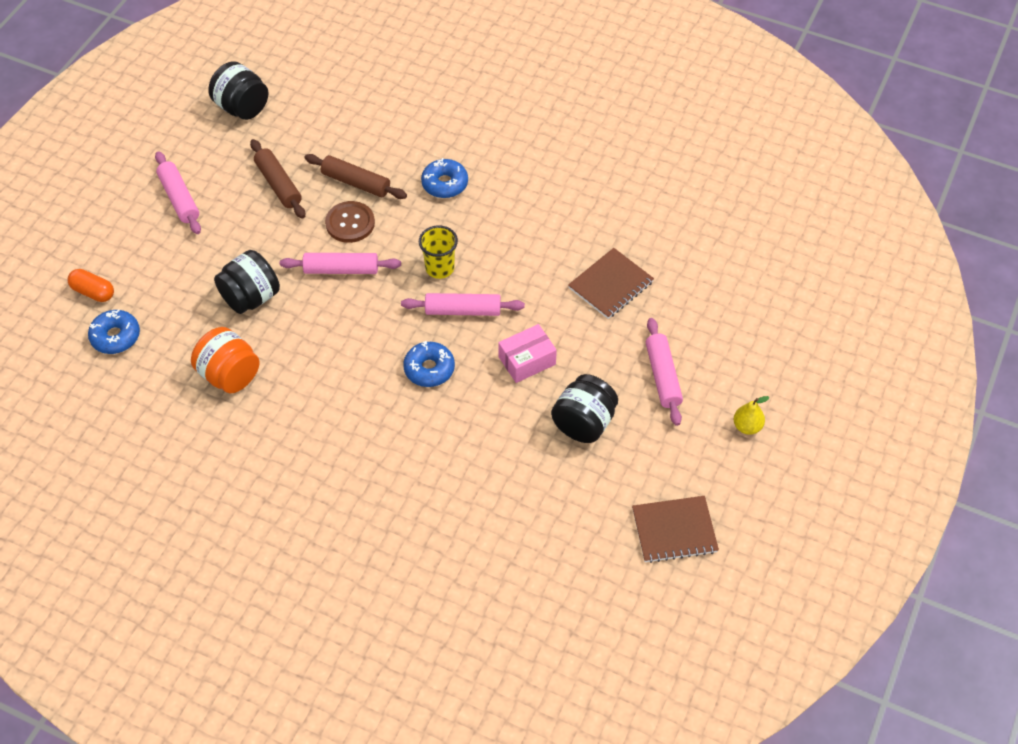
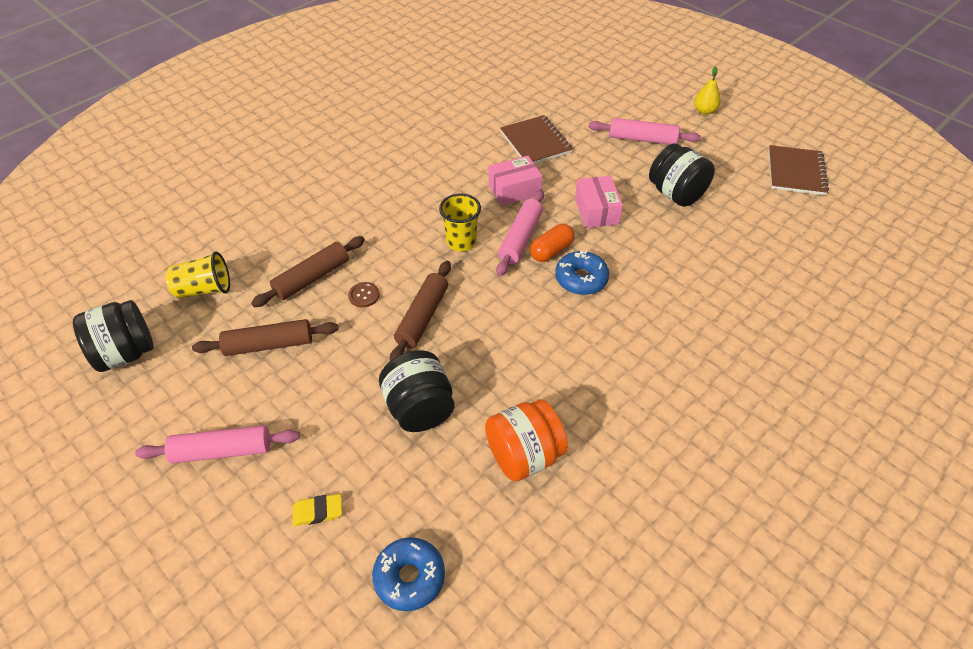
camera: 70 degrees left, 5 degrees down
orange capsule [68,269,114,302] -> orange capsule moved to [530,224,575,262]
pink rolling pin [280,253,401,274] -> brown rolling pin [390,261,451,361]
brown button [325,201,375,243] -> brown button [348,282,379,308], size x0.55
blue donut [421,158,468,198] -> none
none -> yellow cup [166,251,230,298]
none -> yellow eraser [293,494,342,526]
none -> pink box [488,156,542,206]

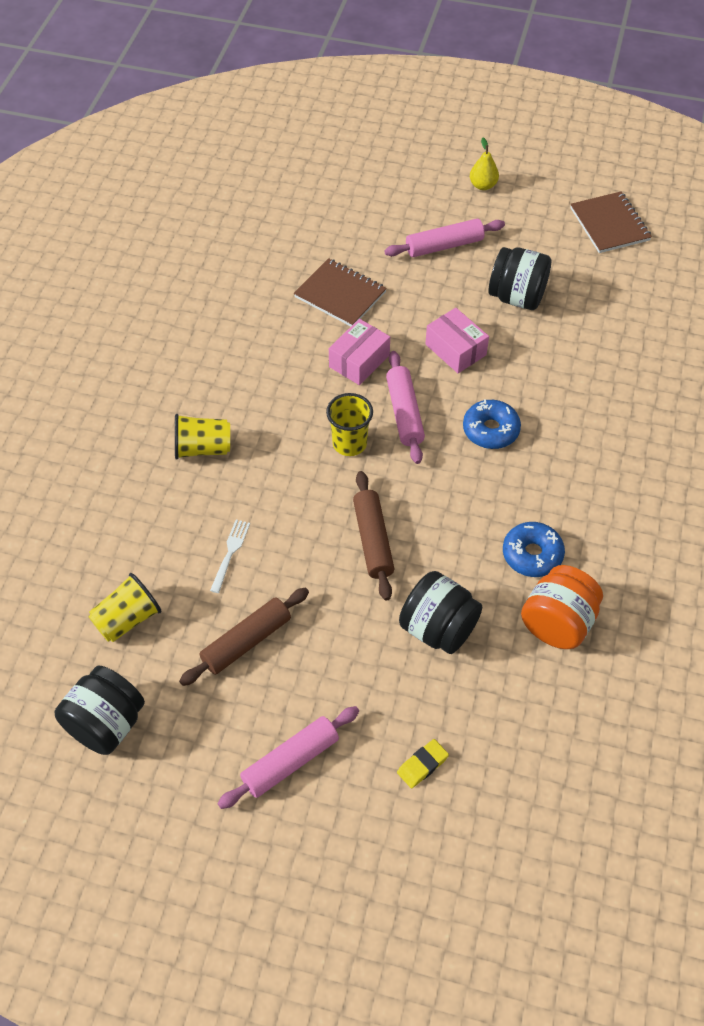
camera: 30 degrees left, 5 degrees up
brown rolling pin [251,236,365,307] -> white fork [210,520,250,593]
brown button [348,282,379,308] -> none
blue donut [372,537,445,611] -> blue donut moved to [503,522,565,577]
orange capsule [530,224,575,262] -> none
none -> yellow cup [175,414,230,460]

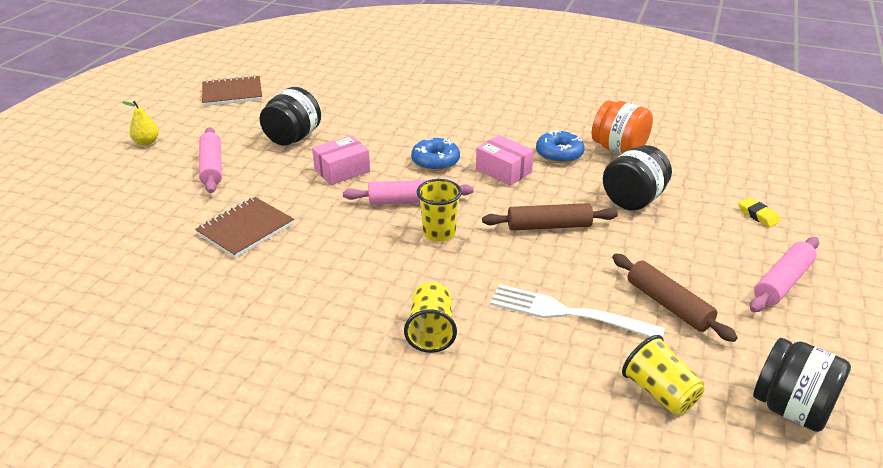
camera: 85 degrees left, 20 degrees down
white fork [210,520,250,593] -> white fork [490,284,665,337], size x1.92
pink rolling pin [217,706,359,809] -> pink rolling pin turned 75 degrees clockwise [750,237,819,312]
pink box [329,319,390,385] -> pink box moved to [476,135,534,186]

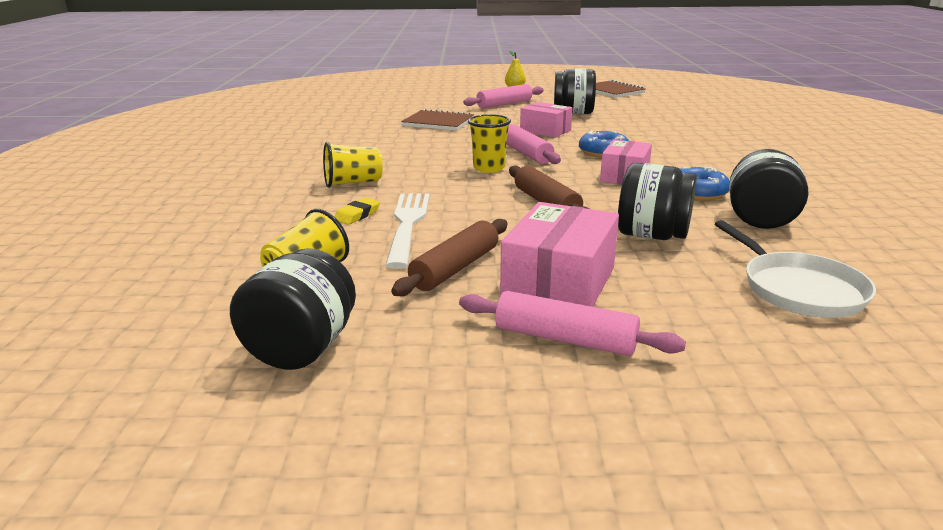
camera: 70 degrees right, 10 degrees down
orange jar [592,100,653,154] -> black jar [729,149,808,229]
yellow eraser [738,197,780,227] -> yellow eraser moved to [335,198,380,225]
none -> pink box [500,202,619,307]
none -> white pan [715,220,876,318]

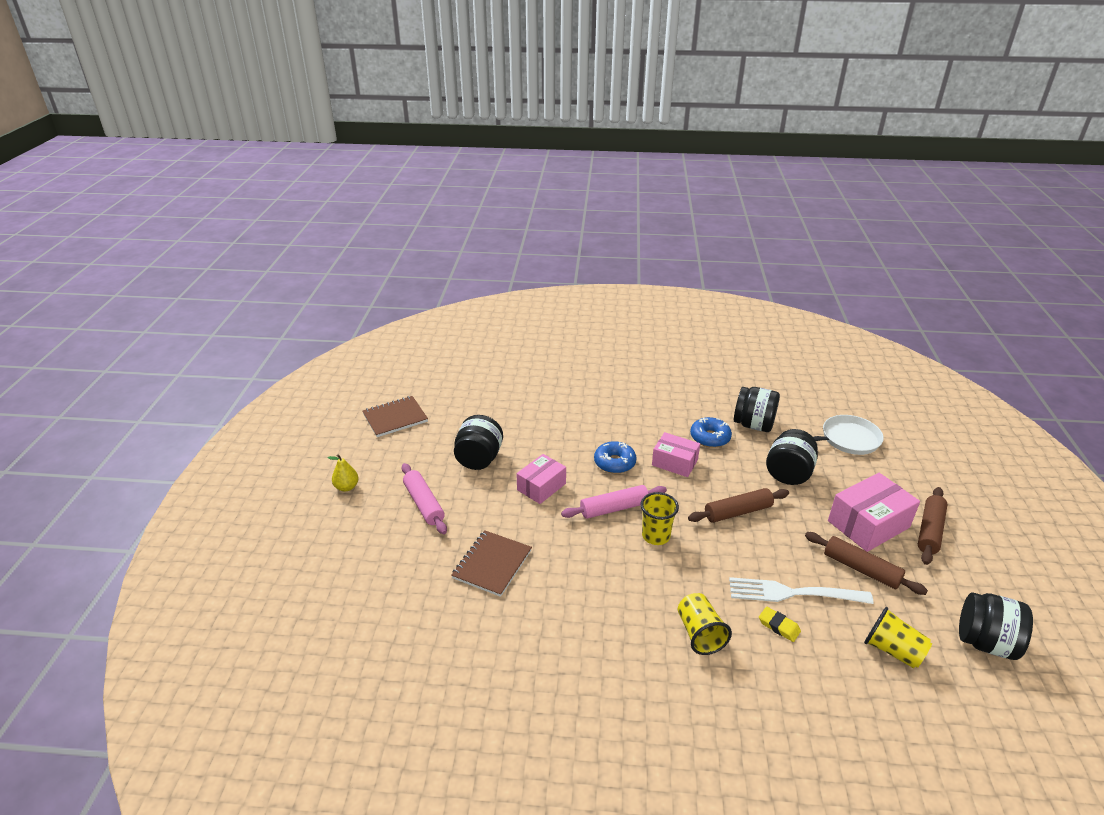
camera: 85 degrees left, 10 degrees up
pink rolling pin [459,291,686,356] -> brown rolling pin [918,487,947,565]
pink box [500,202,619,307] -> pink box turned 60 degrees counterclockwise [828,473,920,552]

